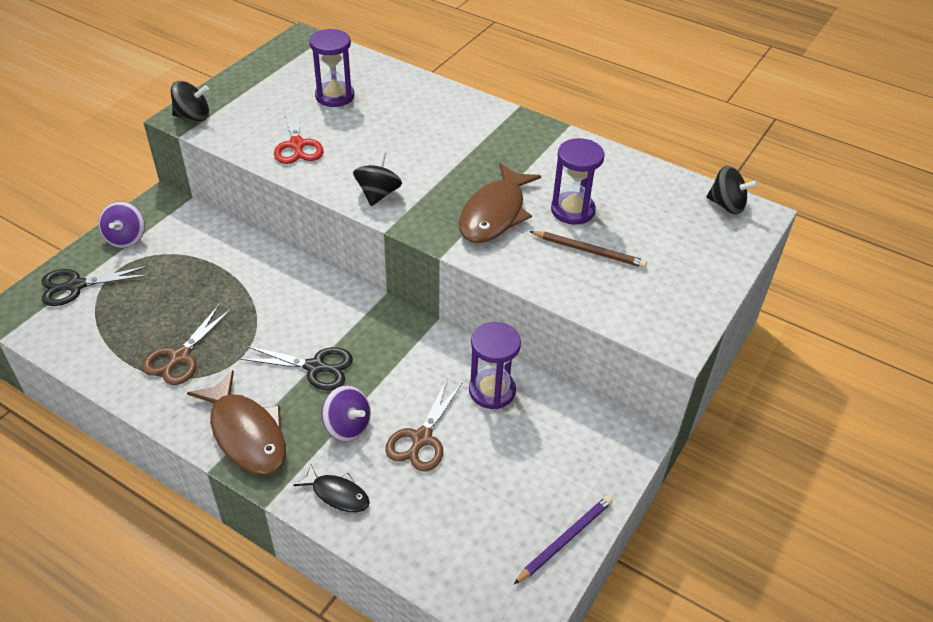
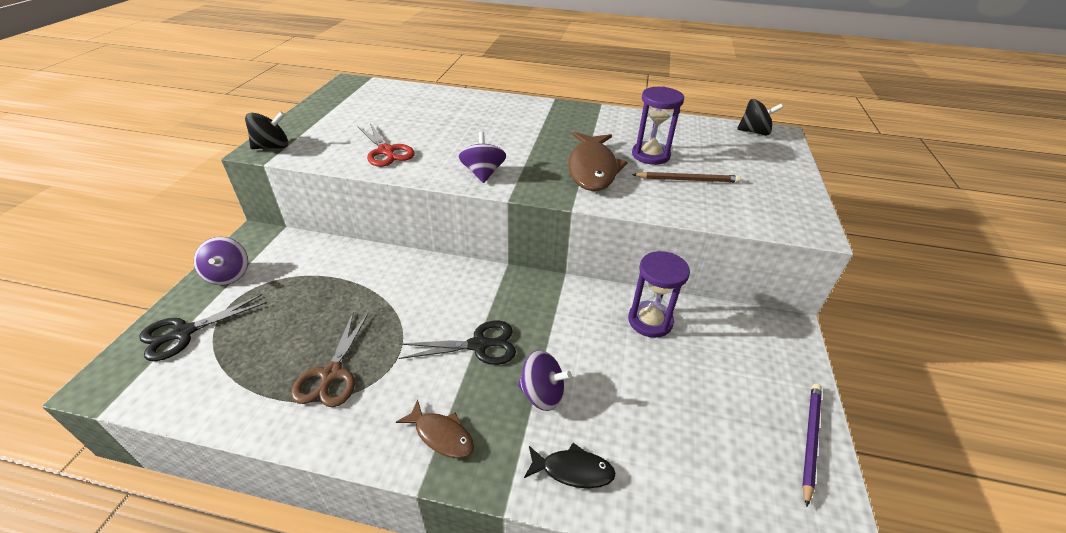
camera: 20 degrees left, 5 degrees down
brown fish [187,370,286,475] -> brown fish [396,400,474,458], size x0.54
purple hourglass [309,29,354,107] -> none
black spinning top [353,151,402,206] -> purple spinning top [459,132,506,183]
brown scissors [385,377,463,471] -> none

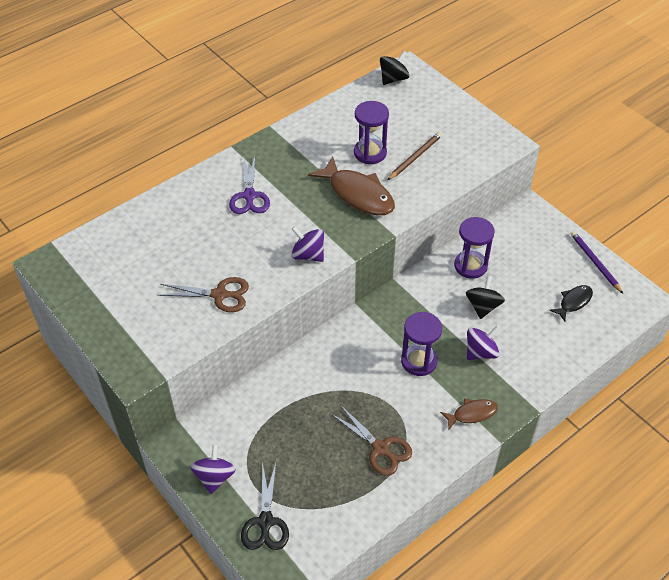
camera: 50 degrees left, 10 degrees up
purple spinning top [194,237,248,285] -> purple spinning top turned 105 degrees counterclockwise [191,444,236,494]
black spinning top [245,111,288,149] -> black spinning top moved to [466,276,505,319]
red scissors [358,123,415,167] -> brown scissors [158,277,249,312]
black scissors [399,321,516,365] -> purple hourglass [401,312,442,376]
black fish [524,443,616,488] -> black fish moved to [549,285,593,321]
none -> purple scissors [229,156,270,214]

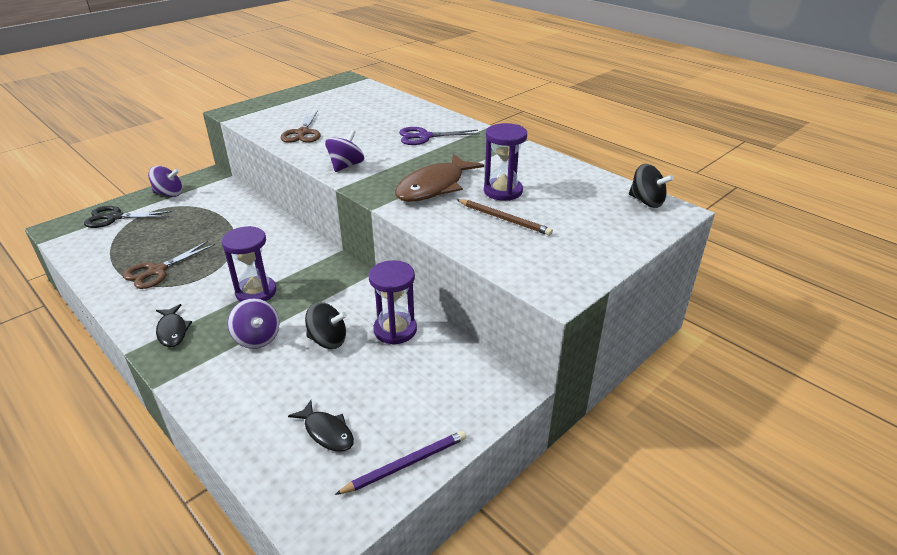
camera: 85 degrees right, 15 degrees down
brown fish [440,399,498,430] -> black fish [156,304,192,347]

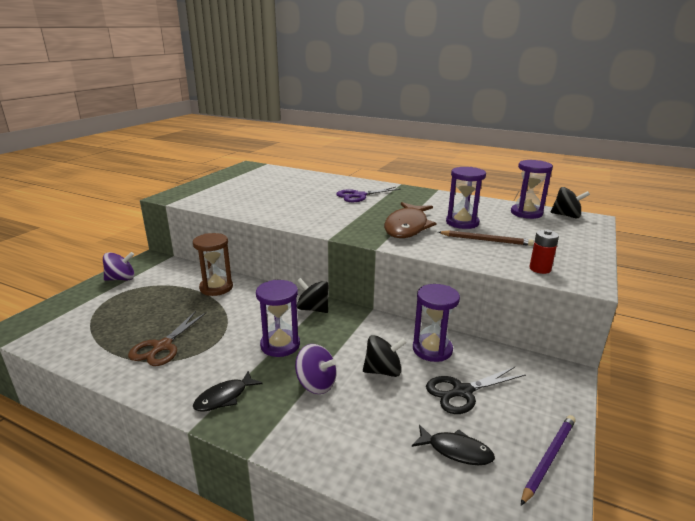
camera: 20 degrees left, 10 degrees down
black scissors [84,206,173,228] -> black scissors moved to [426,367,526,414]
black fish [156,304,192,347] -> black fish turned 90 degrees clockwise [193,371,262,411]
brown scissors [281,110,320,143] -> none
purple spinning top [325,130,364,172] -> none
none -> brown hourglass [193,233,233,296]
none -> black spinning top [297,278,328,313]
none -> purple hourglass [511,160,553,219]
none -> red battery [529,230,559,274]

